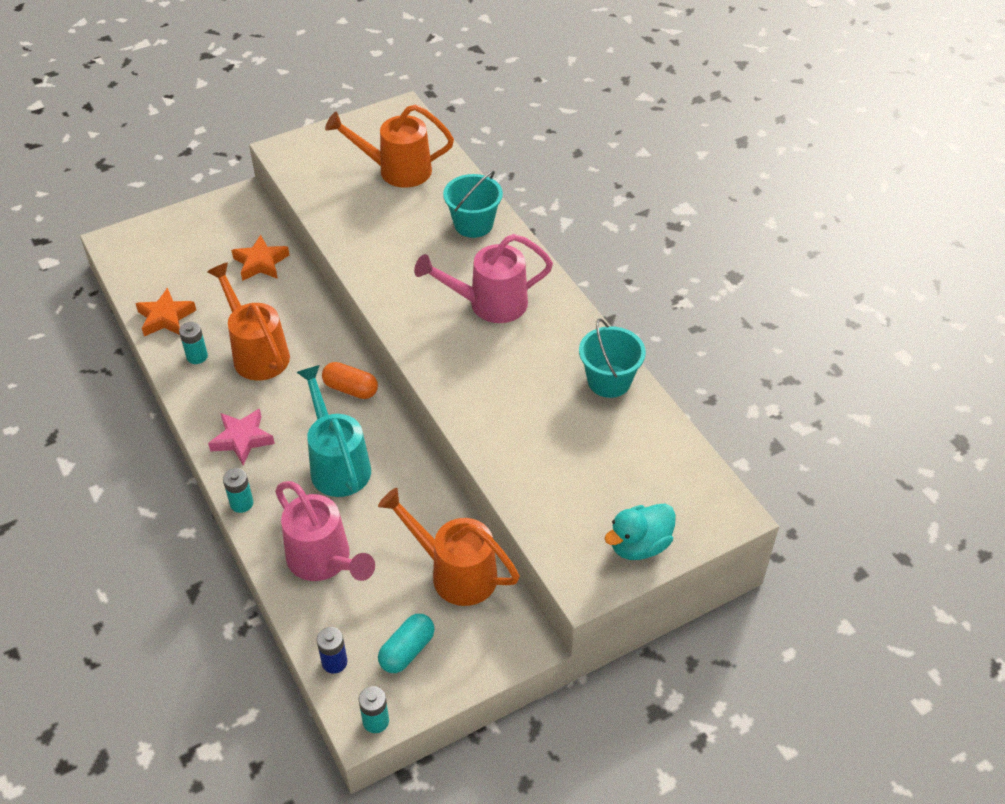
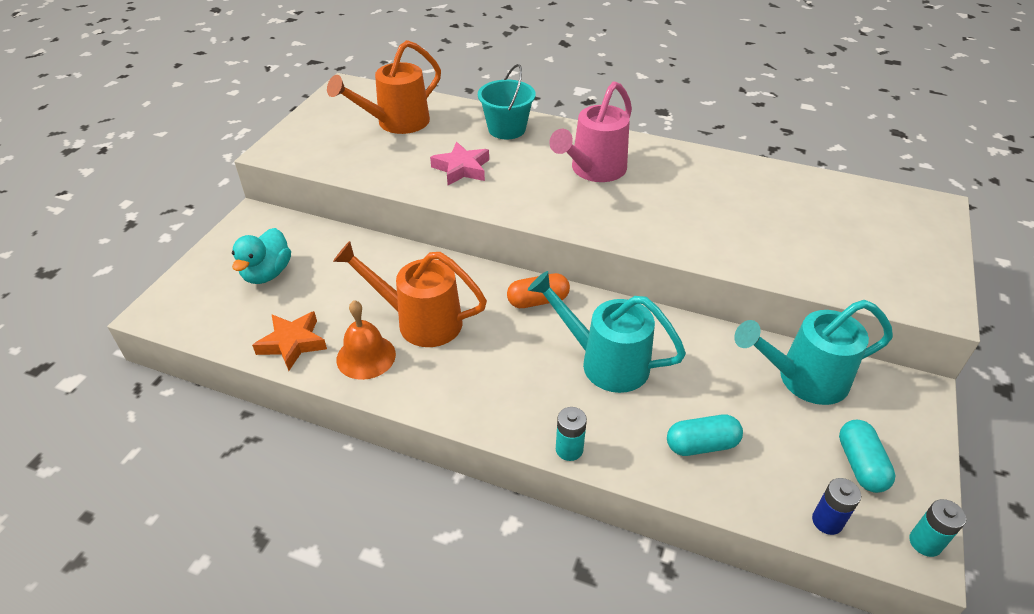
camera: 40 degrees left, 5 degrees down
turquoise battery [179,322,208,364] -> orange bell [336,300,396,380]
pink star [208,409,275,465] -> pink star moved to [430,142,489,185]
orange star [231,235,289,281] -> none
pink watering can [275,481,375,581] -> turquoise capsule [667,414,743,456]
orange watering can [378,488,520,606] -> turquoise watering can [734,300,893,405]
turquoise bucket [579,318,646,398] -> none
turquoise duck [605,504,676,560] -> turquoise duck moved to [232,228,291,284]

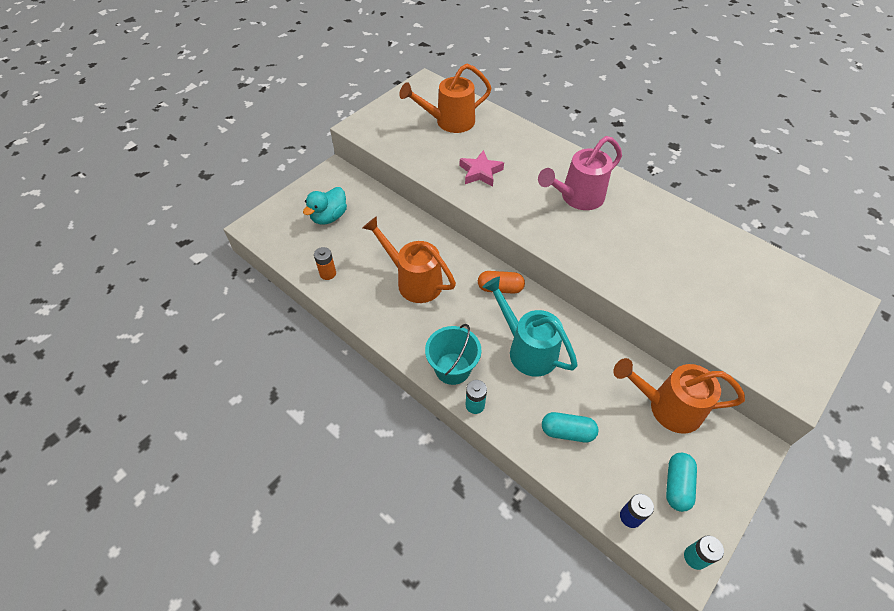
camera: 20 degrees right, 10 degrees up
orange star [252,311,327,371] -> orange battery [314,247,336,280]
orange bell [336,300,396,380] -> none
turquoise bucket [478,64,536,139] -> turquoise bucket moved to [425,324,481,385]
turquoise watering can [734,300,893,405] -> orange watering can [613,358,745,434]

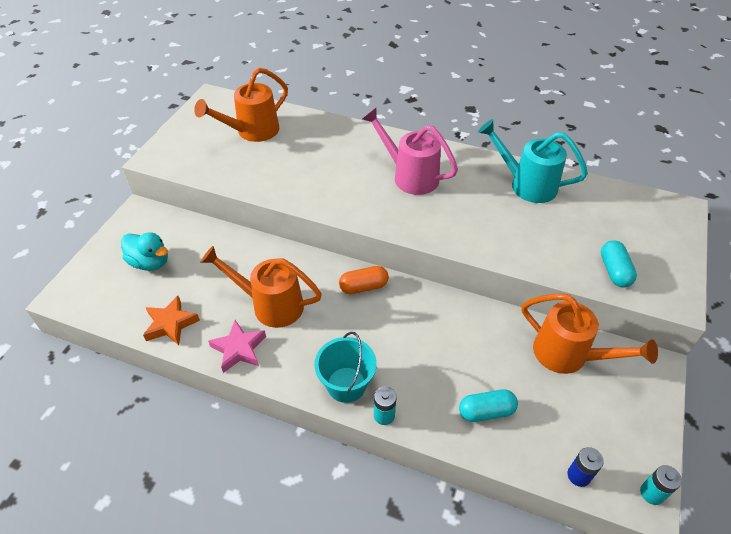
camera: 20 degrees left, 5 degrees down
turquoise duck [303,187,347,224] -> turquoise duck turned 75 degrees counterclockwise [121,232,168,271]
orange battery [314,247,336,280] -> orange star [143,296,200,345]
pink star [460,150,504,187] -> pink star moved to [208,320,266,373]
turquoise watering can [483,277,578,377] -> turquoise watering can moved to [478,119,588,203]
pink watering can [538,136,622,210] -> pink watering can turned 90 degrees clockwise [362,108,458,195]
orange watering can [613,358,745,434] -> orange watering can turned 135 degrees counterclockwise [522,293,658,374]
turquoise capsule [666,453,697,512] -> turquoise capsule moved to [601,240,637,287]

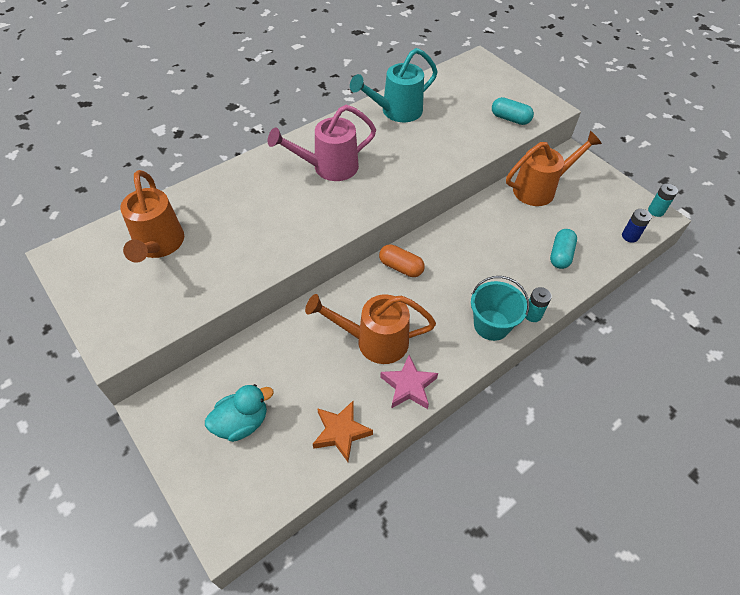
camera: 60 degrees left, 5 degrees up
orange watering can [200,246,322,328] -> orange watering can turned 45 degrees clockwise [305,294,436,364]
orange capsule [339,266,389,294] -> orange capsule turned 75 degrees counterclockwise [379,244,425,277]

